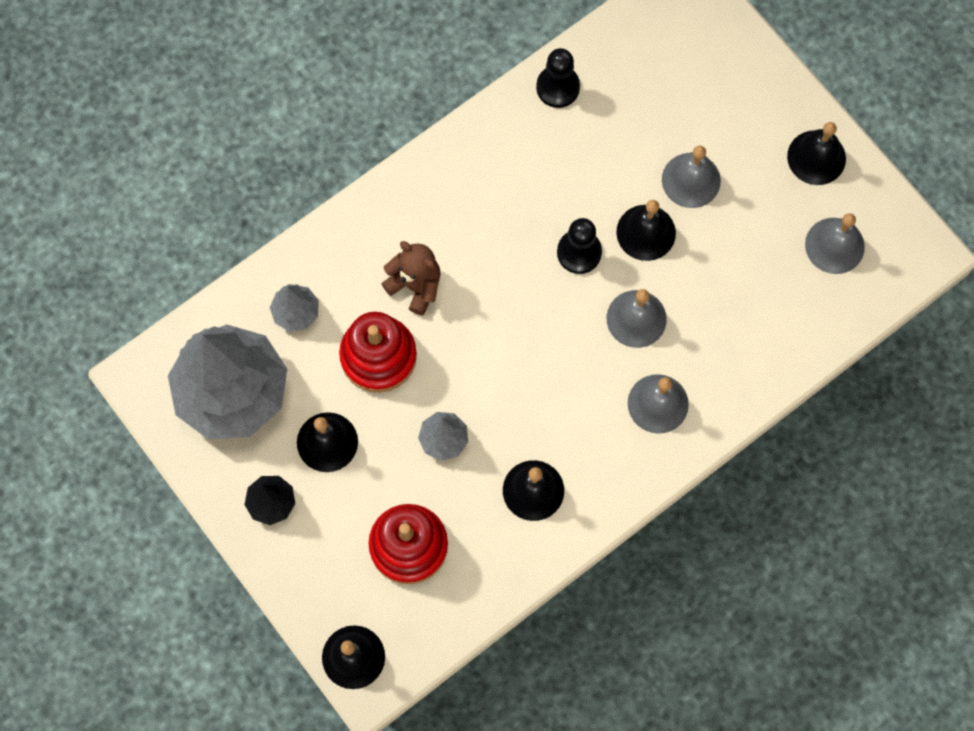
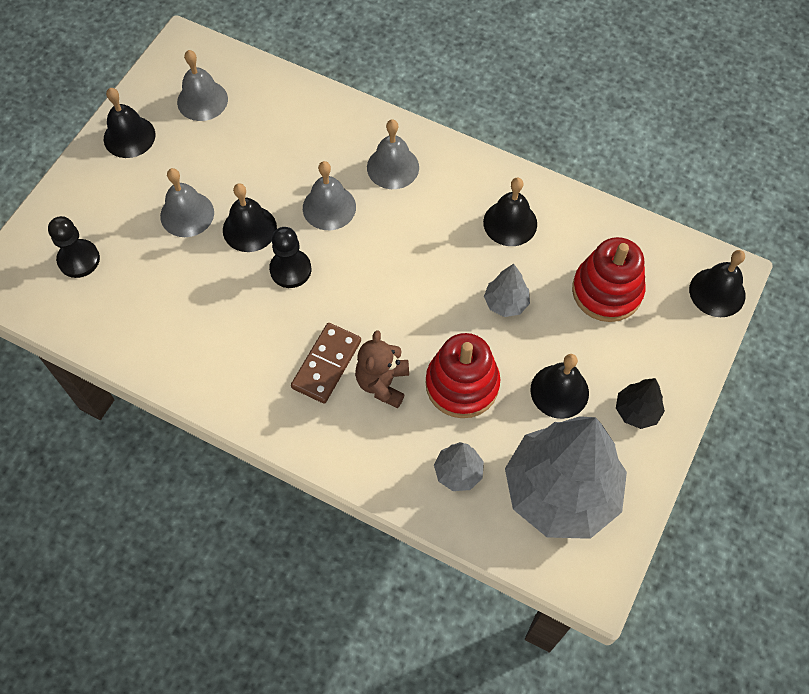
camera: 115 degrees left, 10 degrees down
black pawn [536,48,580,108] -> black pawn moved to [48,216,100,278]
none -> brown domino [291,323,361,404]

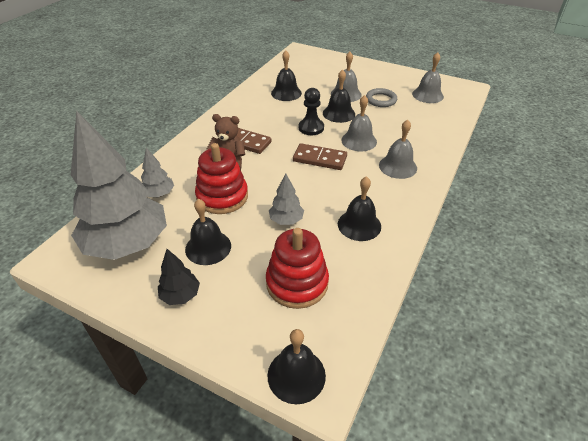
camera: 90 degrees right, 20 degrees down
black pawn [48,216,100,278] -> none
black bell [104,88,155,158] -> black bell moved to [271,51,302,101]
none -> brown domino [293,143,347,170]
none -> grey ring [366,88,397,107]

